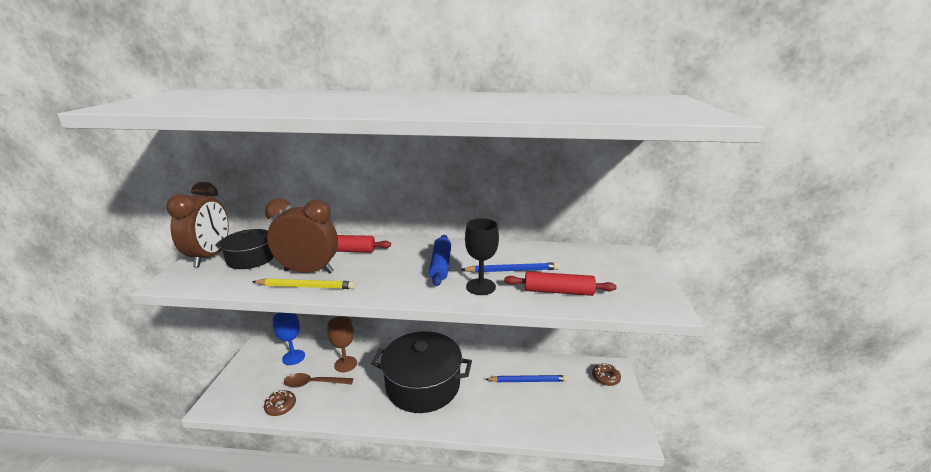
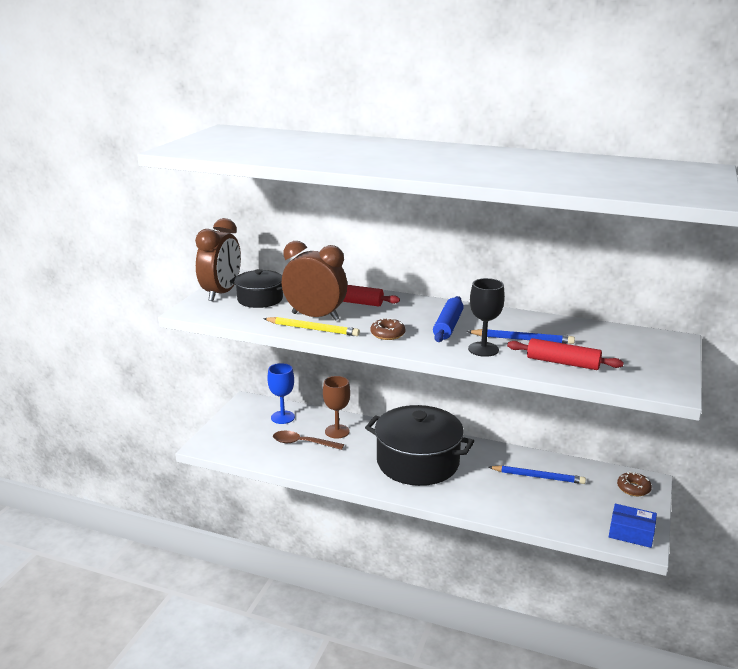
camera: 15 degrees right, 0 degrees up
brown donut [264,390,296,416] -> brown donut moved to [370,318,405,340]
none -> blue box [609,504,657,548]

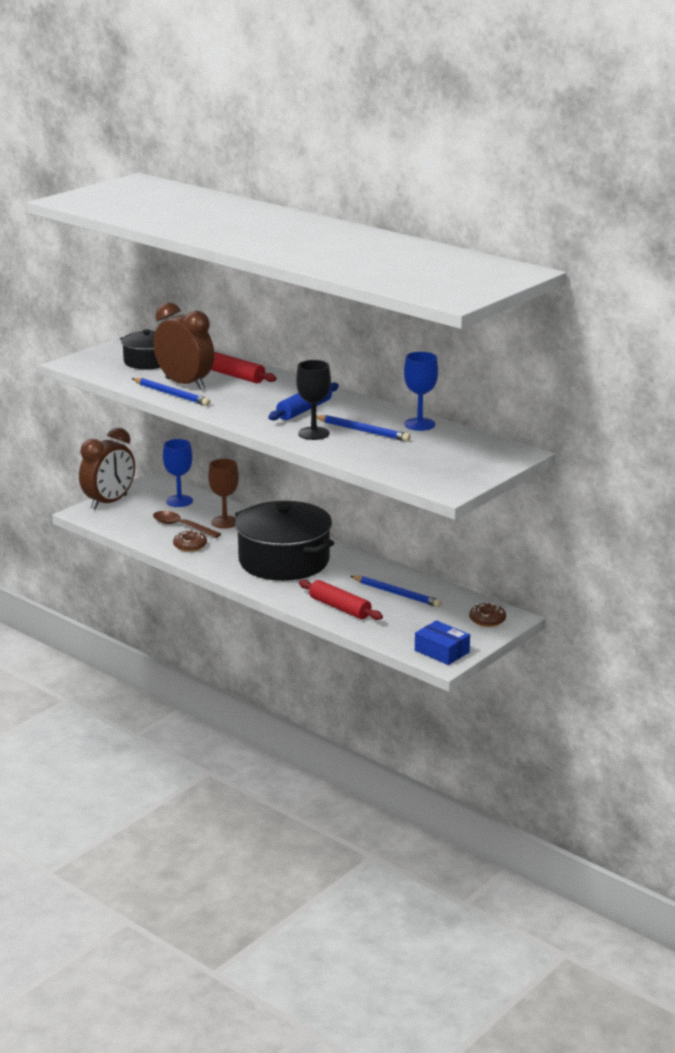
camera: 20 degrees right, 0 degrees up
brown clock [195,218,241,301] -> brown clock moved to [79,428,135,510]
yellow pencil [263,317,360,336] -> blue pencil [132,378,211,406]
brown donut [370,318,405,340] -> brown donut moved to [173,530,207,552]
red rolling pin [507,338,624,370] -> red rolling pin moved to [299,580,383,620]
none -> blue goblet [404,352,438,431]

